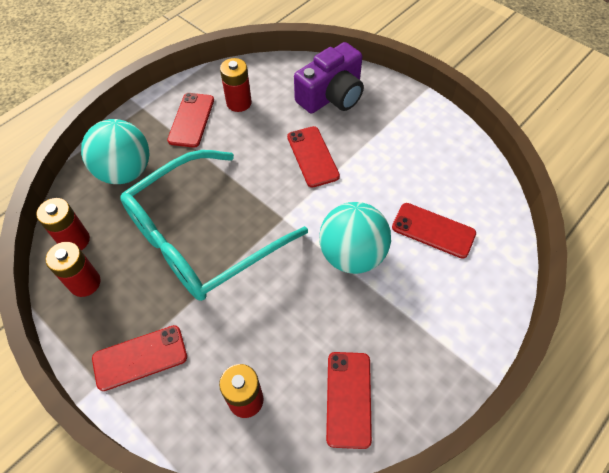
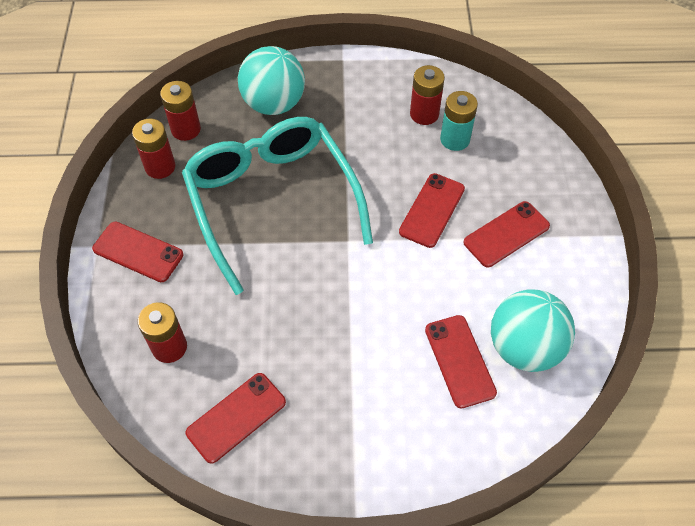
camera: 45 degrees right, 0 degrees up
turquoise glasses [120,150,308,301] -> turquoise glasses turned 60 degrees clockwise [182,117,373,295]
red phone [167,93,214,148] -> red phone moved to [464,201,550,267]
purple camera [294,42,364,113] -> none
turquoise ball [319,202,391,274] -> turquoise ball moved to [491,290,575,372]
none -> turquoise battery [440,91,478,151]

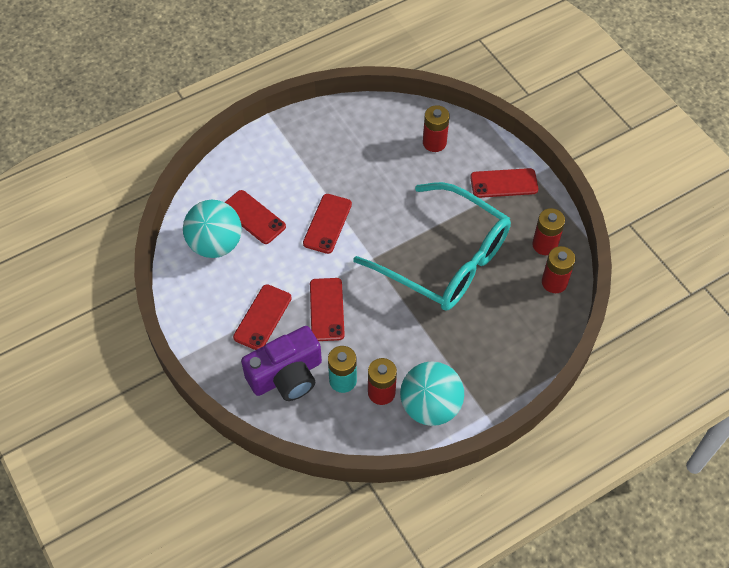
camera: 150 degrees right, 0 degrees up
red phone [186,373,286,464] -> red phone moved to [303,194,352,254]
turquoise ball [238,46,305,115] -> turquoise ball moved to [400,361,464,426]
none -> purple camera [241,326,322,401]

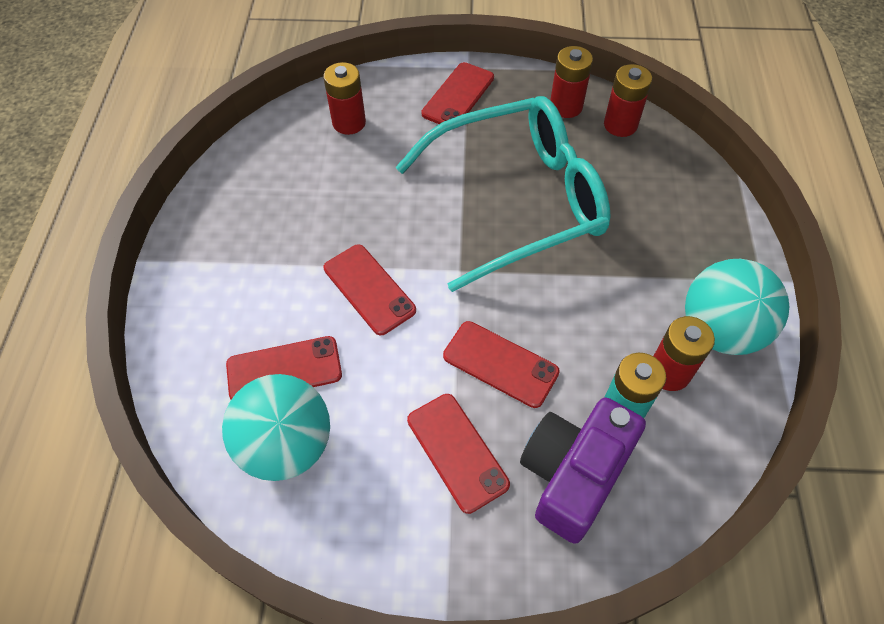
camera: 55 degrees left, 0 degrees up
purple camera [241,326,322,401] -> purple camera turned 150 degrees counterclockwise [520,397,646,544]

